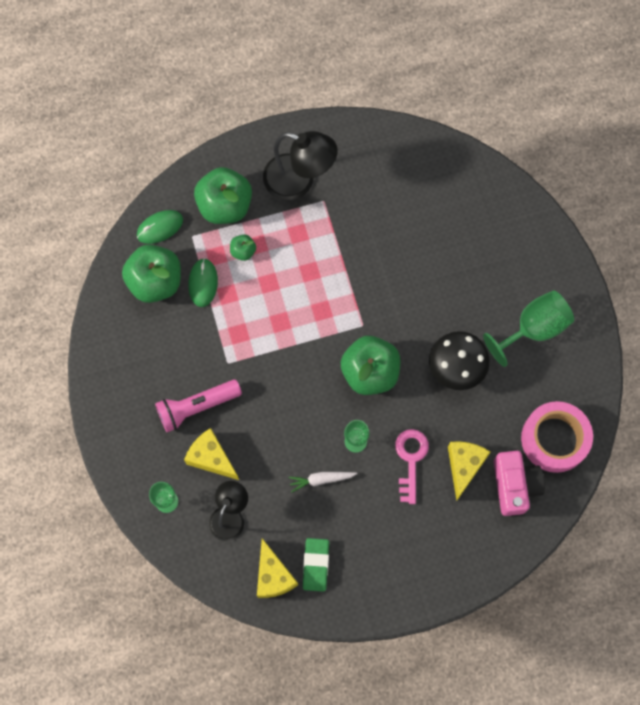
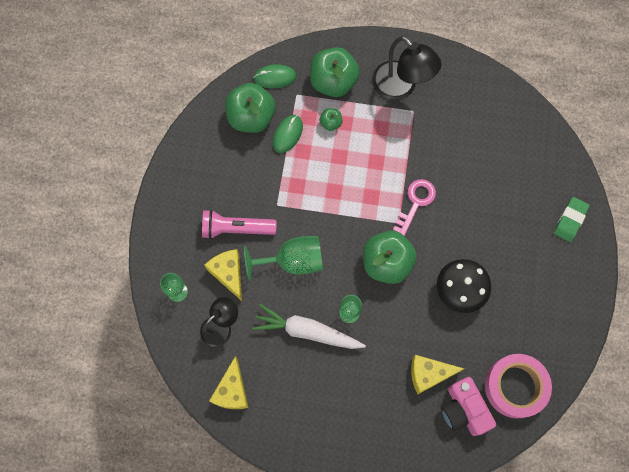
camera: 25 degrees right, 0 degrees up
white carrot [289,472,357,492] -> white carrot [252,304,366,349], size x1.87
green eraser [303,538,329,592] -> green eraser moved to [554,197,590,242]
pink key [395,429,429,504] -> pink key moved to [393,179,436,236]
yellow cheese [448,441,490,501] -> yellow cheese turned 135 degrees counterclockwise [411,355,464,394]
green goblet [483,290,574,367] -> green goblet moved to [244,236,323,281]
pink camera [494,451,545,516] -> pink camera turned 135 degrees clockwise [441,377,496,436]

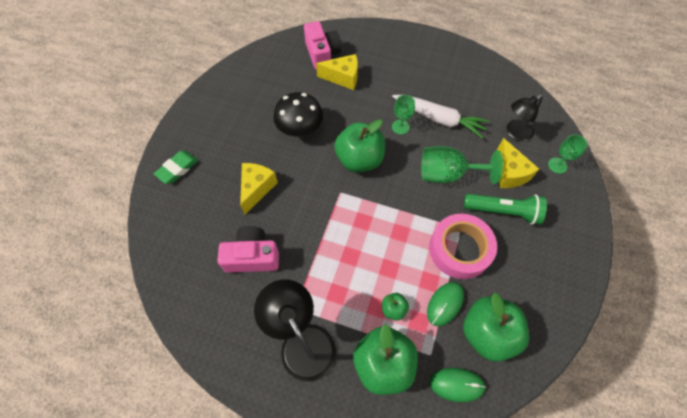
camera: 170 degrees left, 10 degrees down
pink flashlight [202,210,277,239] -> green flashlight [464,194,547,225]
yellow cheese [209,356,248,409] -> yellow cheese moved to [240,163,278,214]
pink key [393,179,436,236] -> none
pink tape [485,354,552,419] -> pink tape moved to [429,214,497,279]
none -> pink camera [217,226,279,273]

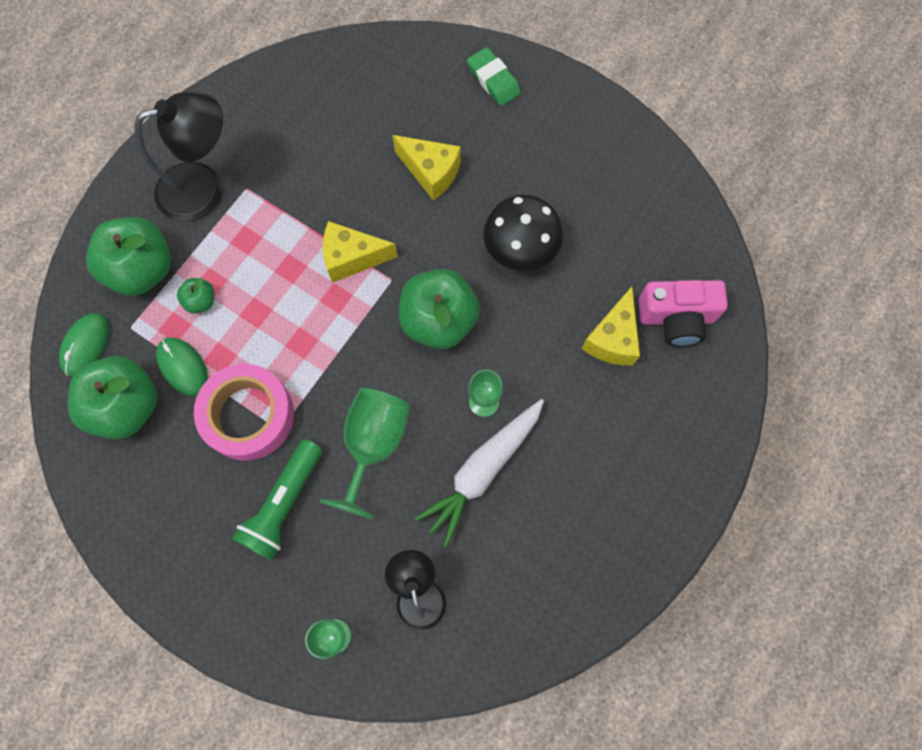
camera: 105 degrees right, 10 degrees up
pink camera [217,226,279,273] -> none
yellow cheese [497,138,539,188] -> yellow cheese moved to [323,221,398,283]

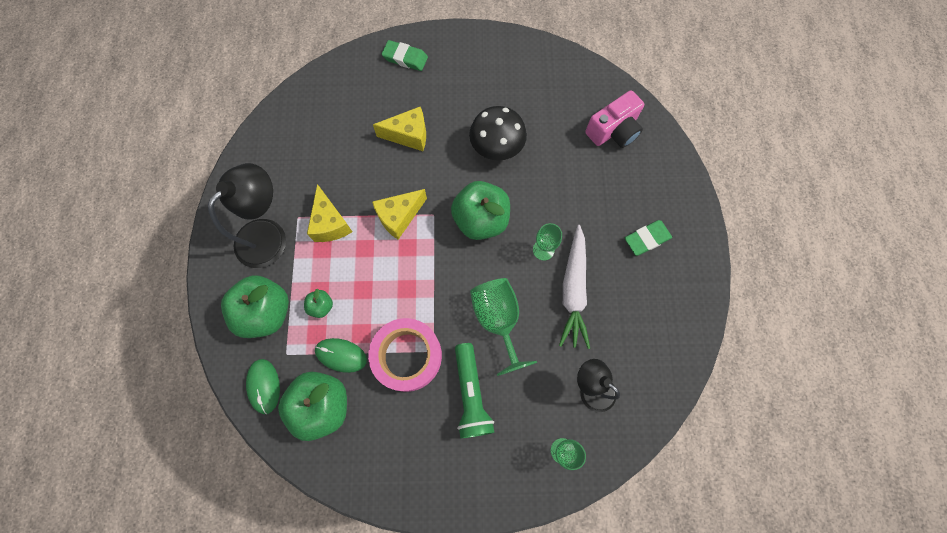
camera: 35 degrees left, 0 degrees up
yellow cheese [582,287,640,366] -> yellow cheese moved to [307,184,352,242]
none -> green eraser [625,220,672,256]

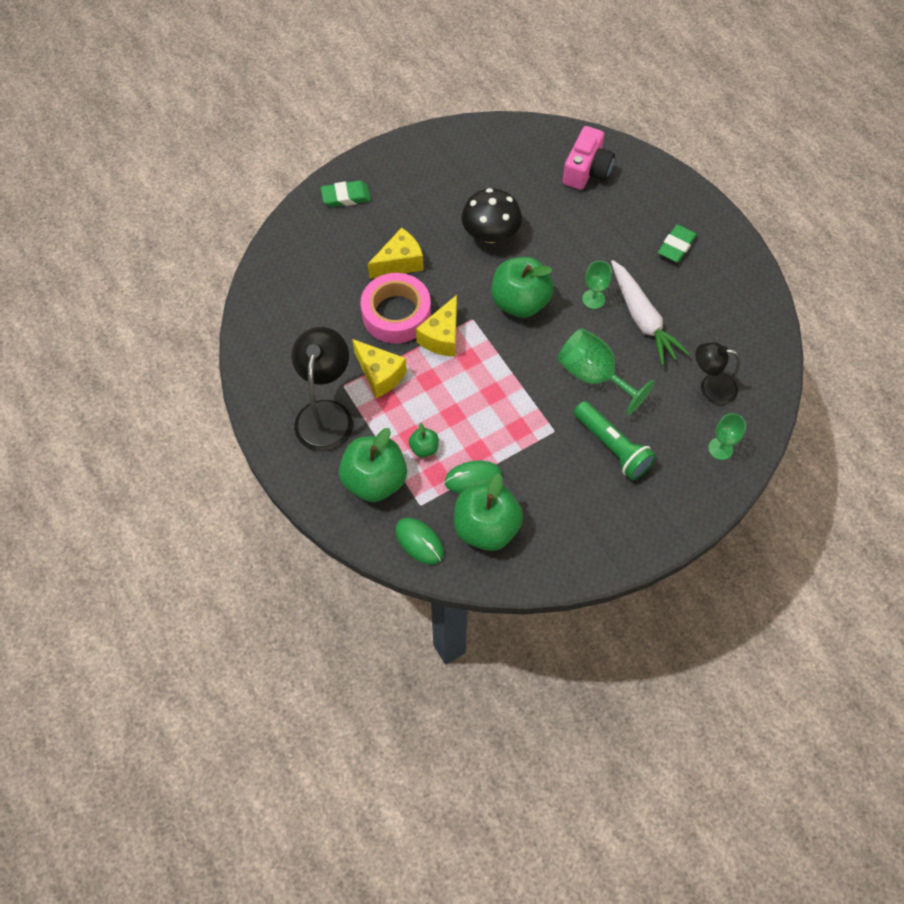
camera: 30 degrees left, 10 degrees down
pink tape [368,318,442,392] -> pink tape moved to [360,273,431,343]

